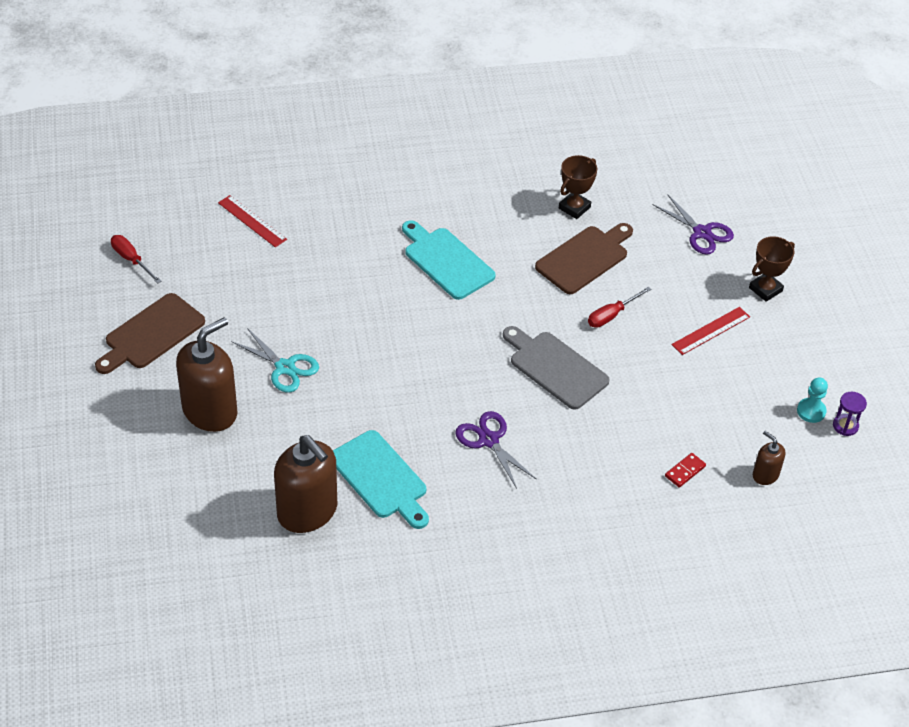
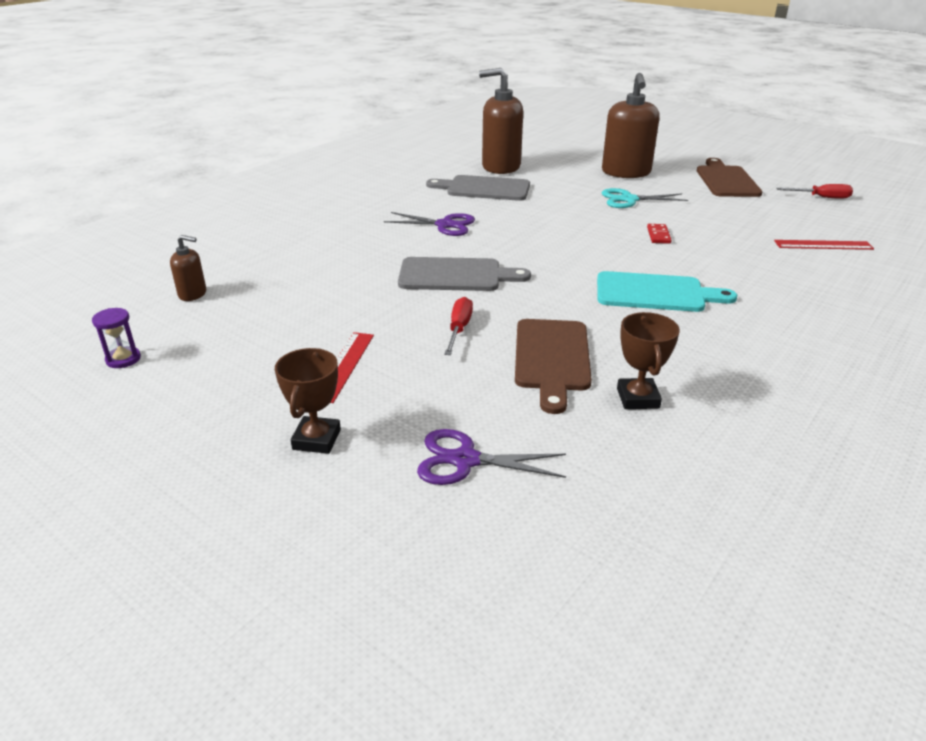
camera: 140 degrees right, 15 degrees down
turquoise cutting board [333,430,429,529] -> grey cutting board [426,175,530,201]
red domino [665,453,706,488] -> red domino moved to [647,224,671,244]
turquoise pawn [797,378,828,423] -> none

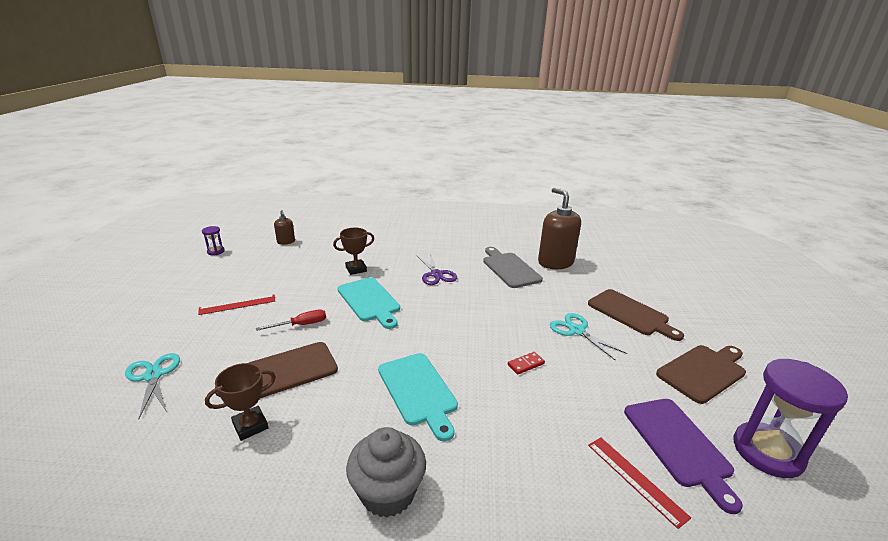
camera: 55 degrees right, 5 degrees down
brown trophy [275,348,341,454] -> brown trophy moved to [333,228,374,275]
grey cutting board [398,257,531,291] -> turquoise cutting board [338,277,400,329]
purple scissors [417,429,566,485] -> turquoise scissors [125,353,180,419]
brown soap dispenser [602,73,659,178] -> brown cutting board [588,289,684,341]
red screwdriver [776,184,853,199] -> purple hourglass [734,359,848,478]
none -> grey cupcake [346,427,426,518]
none -> purple cutting board [624,399,743,514]

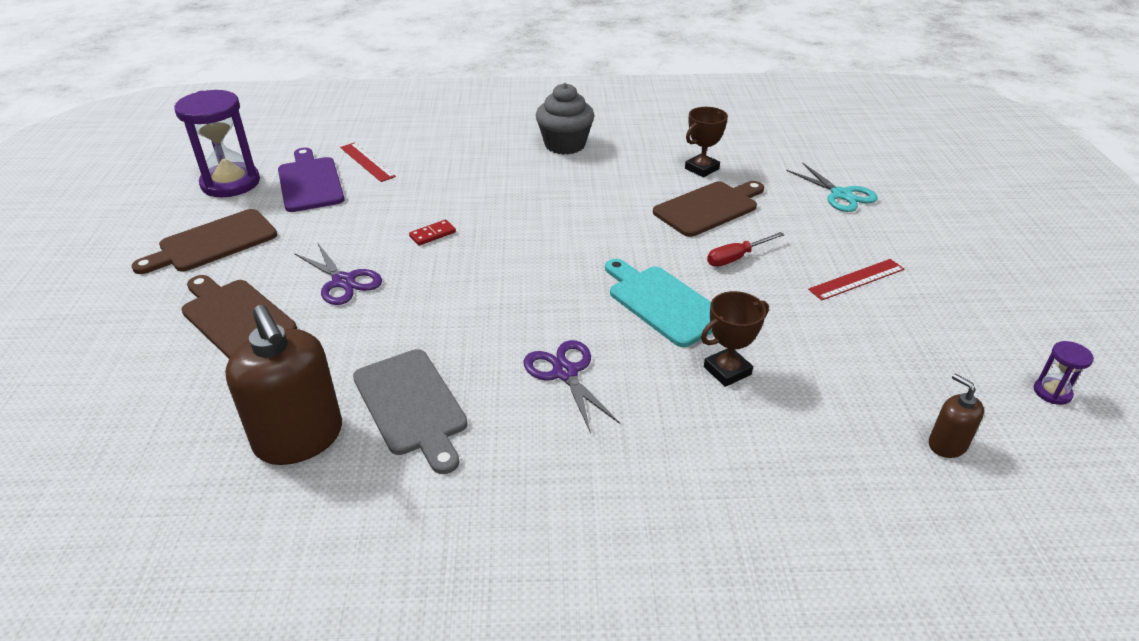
camera: 175 degrees right, 10 degrees up
turquoise cutting board [378,353,458,441] -> none
turquoise scissors [550,313,627,361] -> purple scissors [294,242,382,305]

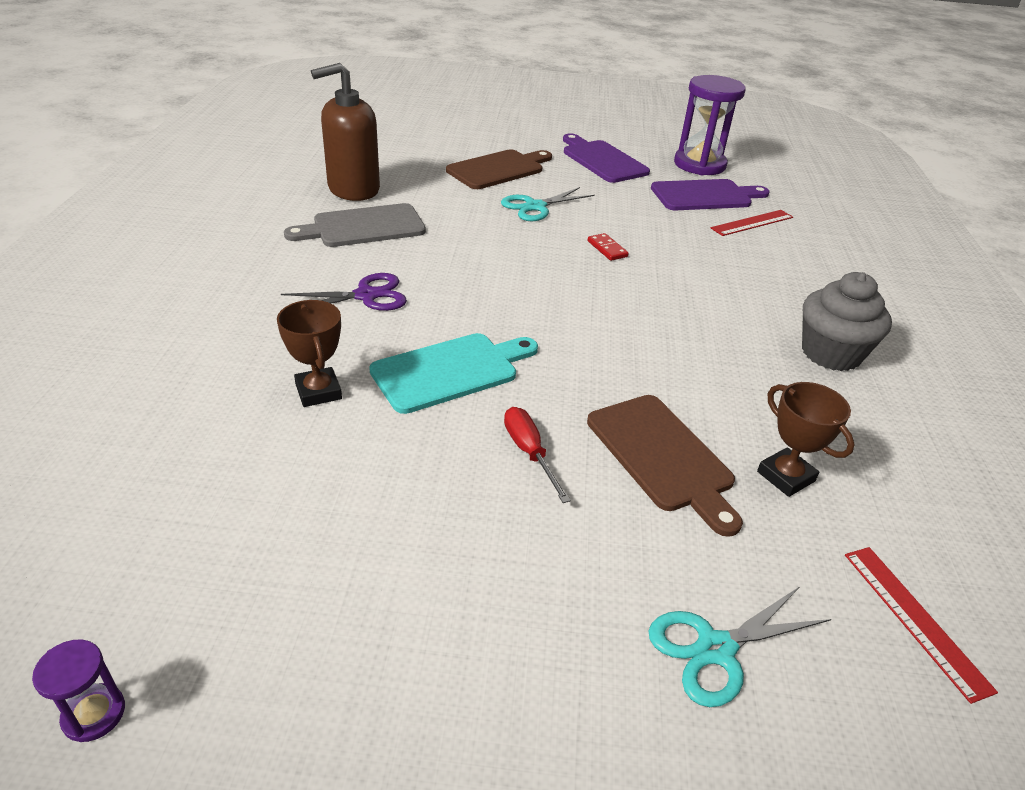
camera: 95 degrees right, 0 degrees up
brown cutting board [131,209,277,274] -> purple cutting board [563,133,650,183]
purple scissors [294,242,382,305] -> turquoise scissors [501,187,595,221]
red ruler [808,259,904,300] -> red ruler moved to [845,547,998,704]
brown soap dispenser [929,374,984,458] -> none

